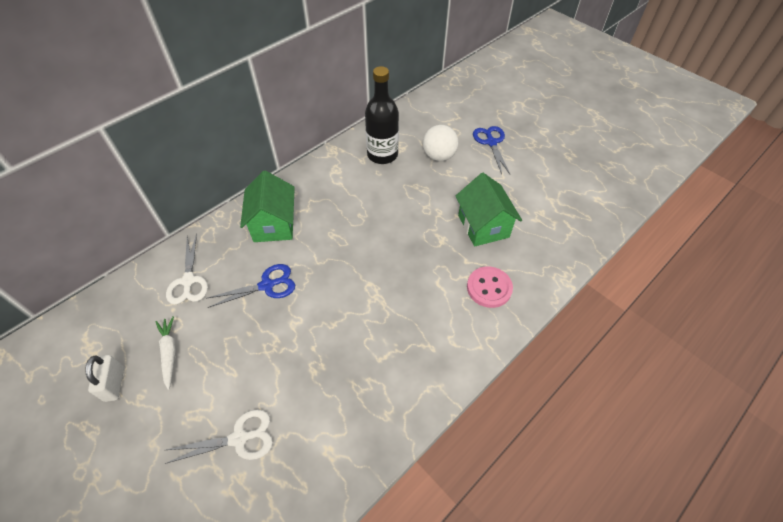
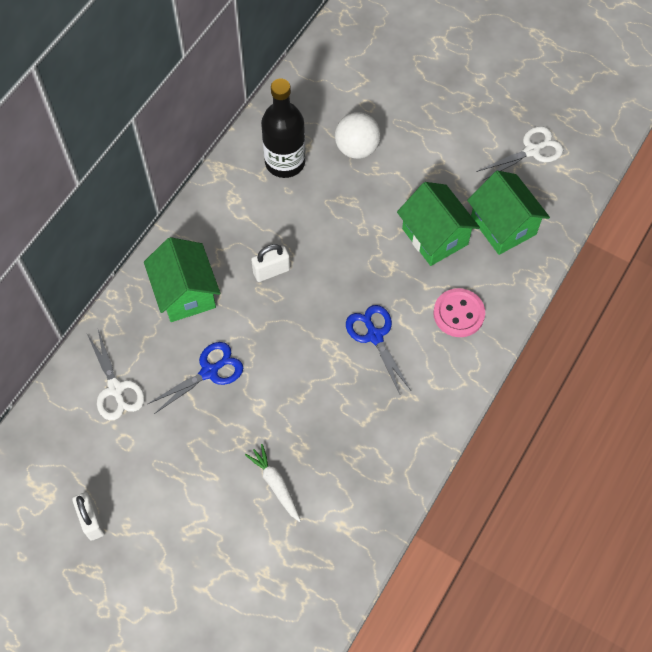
camera: 15 degrees left, 10 degrees up
white carrot [155,316,176,390] -> white carrot moved to [245,444,301,522]
white scissors [165,410,273,464] -> white scissors moved to [477,126,563,181]
blue scissors [473,126,510,174] -> blue scissors moved to [346,305,411,394]
none -> white padlock [251,244,290,282]
none -> green house [467,171,550,255]

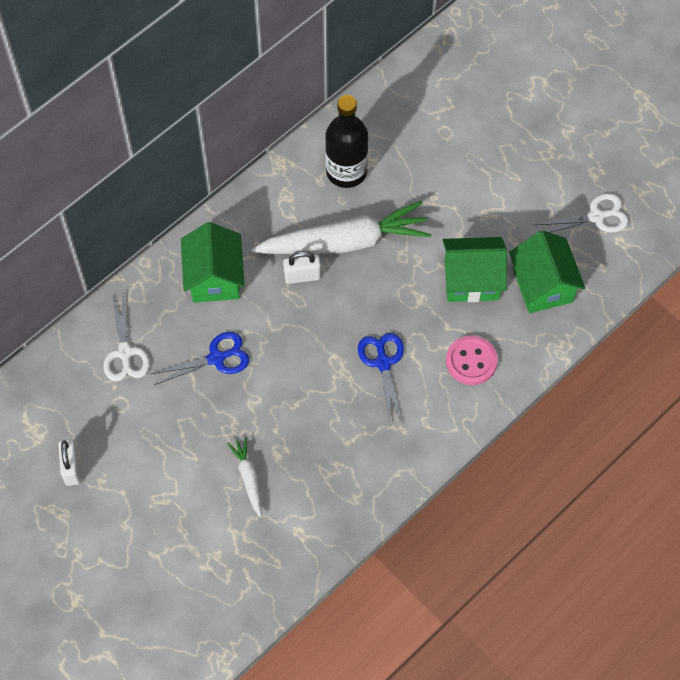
camera: 15 degrees right, 0 degrees up
white ball [335,112,381,159] -> none
green house [397,182,480,266] -> green house turned 75 degrees counterclockwise [443,237,507,302]
none -> white carrot [251,201,431,254]

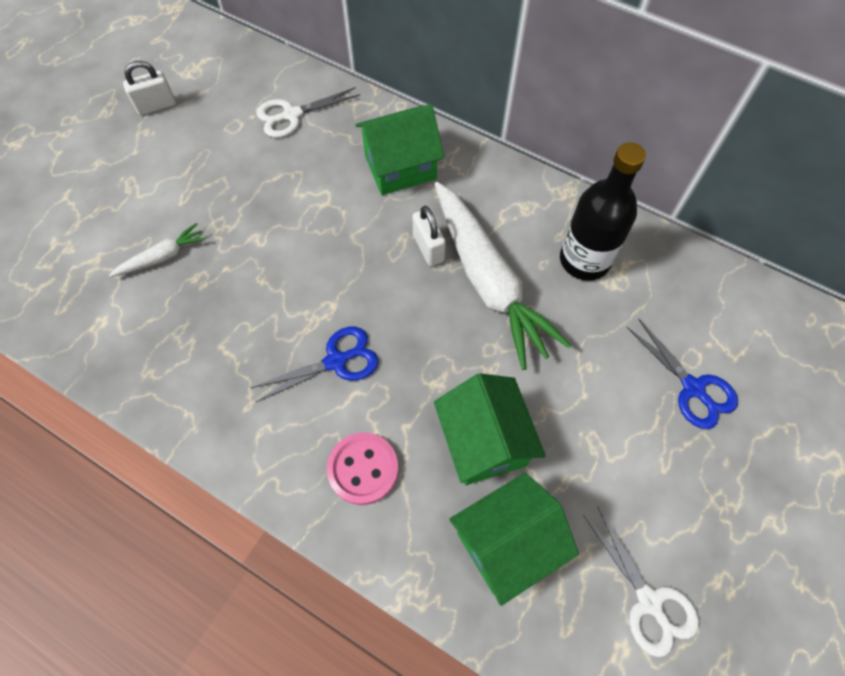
camera: 75 degrees right, 0 degrees up
blue scissors [151,332,249,385] -> blue scissors moved to [627,318,738,429]

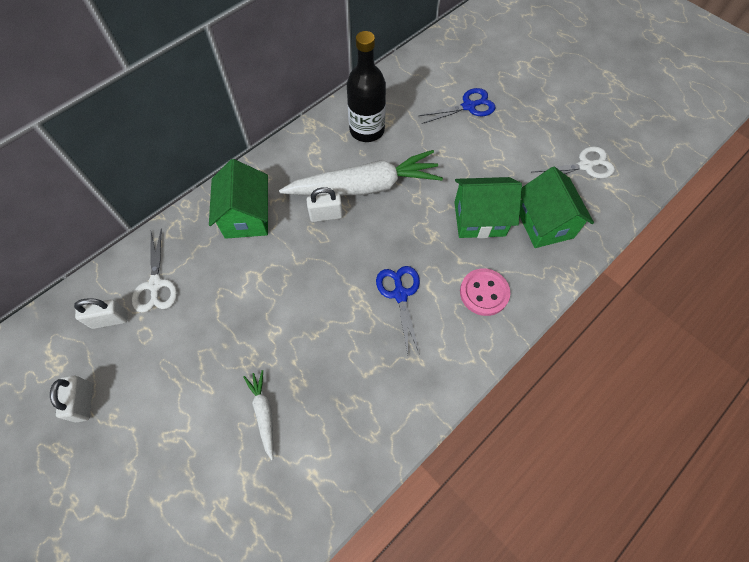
camera: 75 degrees left, 0 degrees up
none -> white padlock [74,298,128,329]

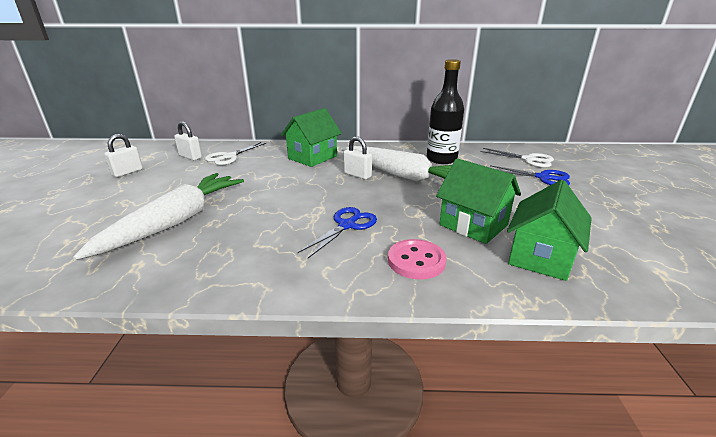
camera: 45 degrees right, 35 degrees down
white carrot [243,370,273,460] -> white carrot [73,173,244,260], size x2.23
white scissors [533,146,615,179] -> white scissors moved to [481,148,554,168]

